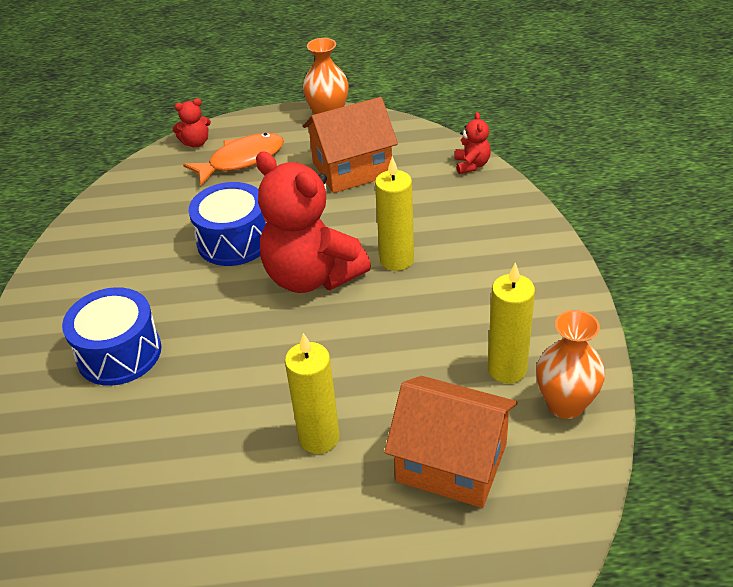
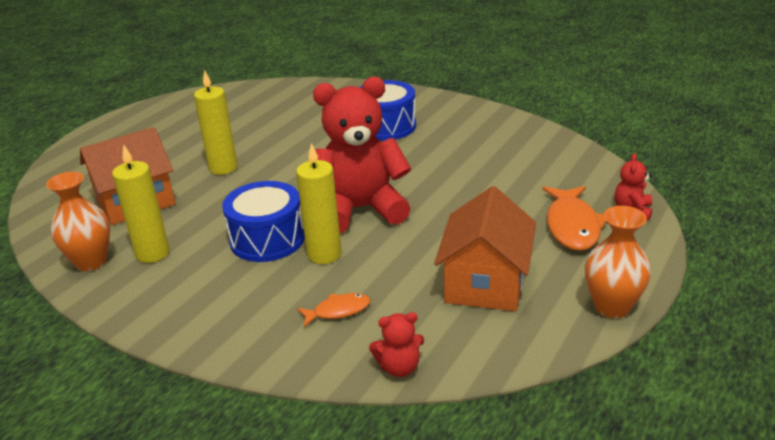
camera: 125 degrees right, 10 degrees down
blue drum [188,182,267,266] -> blue drum moved to [222,181,305,262]
red teddy bear [455,112,491,174] -> red teddy bear turned 45 degrees counterclockwise [369,312,424,377]
none -> orange fish [297,293,370,327]

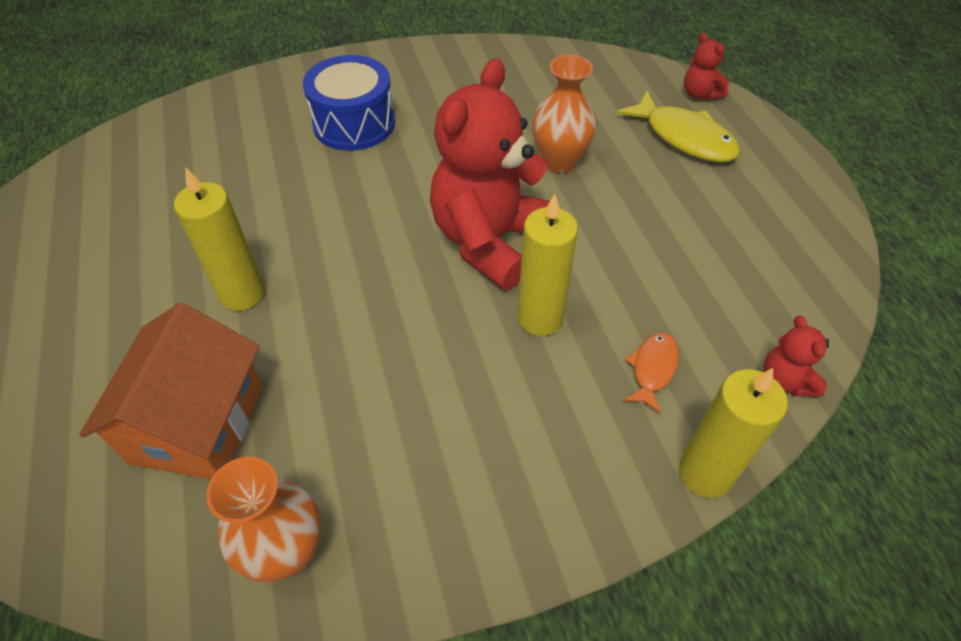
camera: 50 degrees left, 20 degrees up
yellow candle [112,144,170,263] -> yellow candle moved to [679,368,788,498]
blue drum [222,181,305,262] -> none
red teddy bear [369,312,424,377] -> red teddy bear turned 135 degrees clockwise [763,315,829,396]
orange house [434,186,536,311] -> none
orange fish [543,186,607,251] -> yellow fish [616,90,740,162]
orange vase [585,206,651,318] -> orange vase moved to [532,55,597,173]

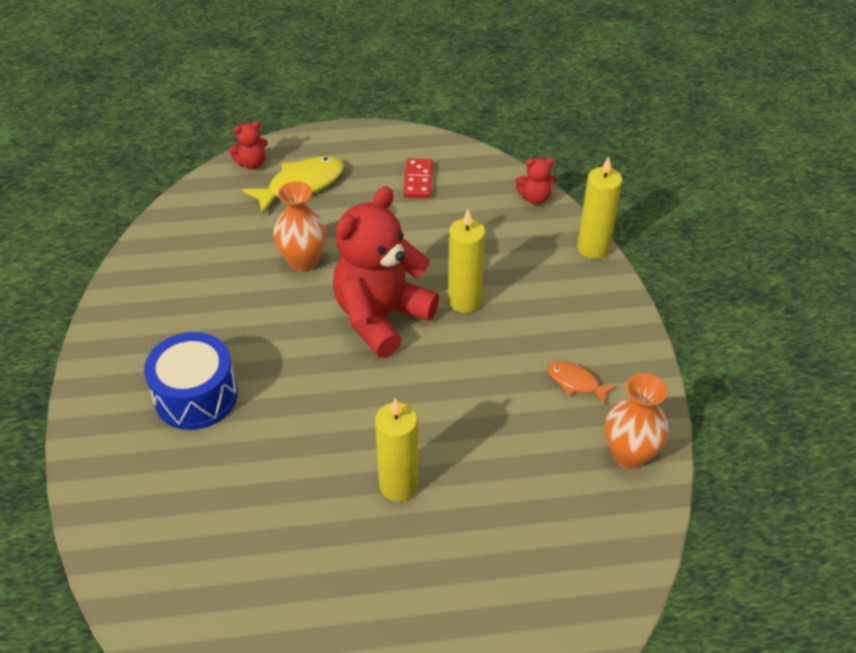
camera: 80 degrees left, 5 degrees down
orange house [79,303,263,479] -> none
red teddy bear [430,59,550,290] -> red teddy bear turned 90 degrees clockwise [333,186,439,358]
orange fish [624,332,679,414] -> orange fish moved to [548,361,616,405]
none -> red domino [403,159,433,198]

